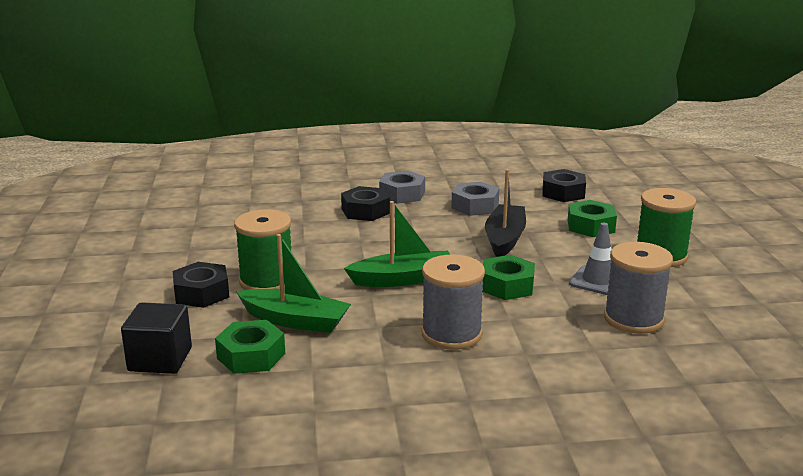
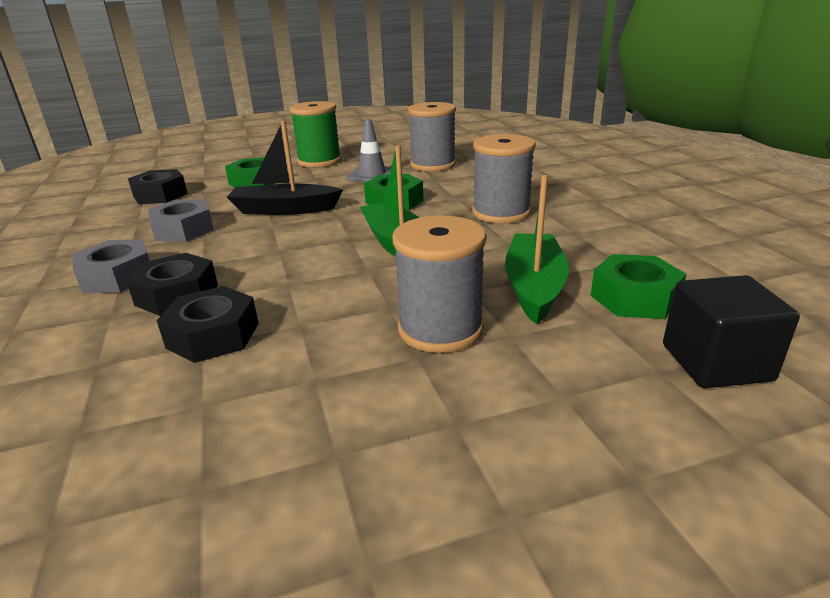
camera: 100 degrees left, 5 degrees up
black nut [173,262,229,308] -> black nut moved to [157,286,259,363]
green spool [234,209,291,290] -> grey spool [392,215,487,353]

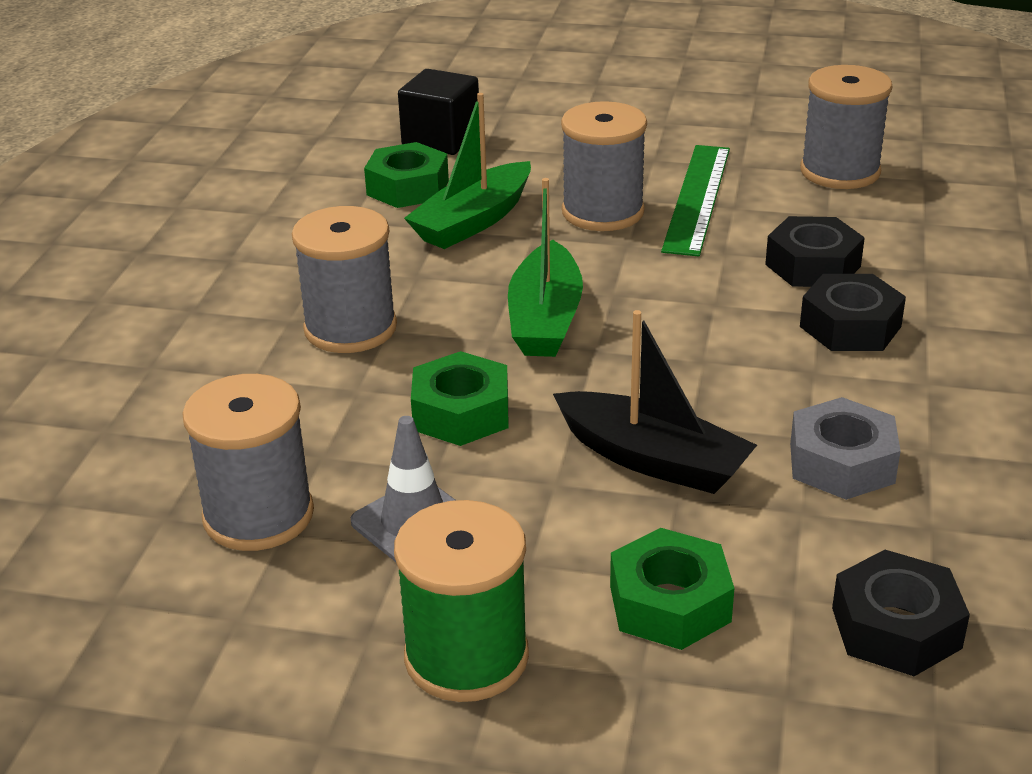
camera: 150 degrees left, 5 degrees up
grey nut [73,240,150,293] -> none
none -> green ruler [661,145,730,256]
none -> grey spool [800,65,892,189]

